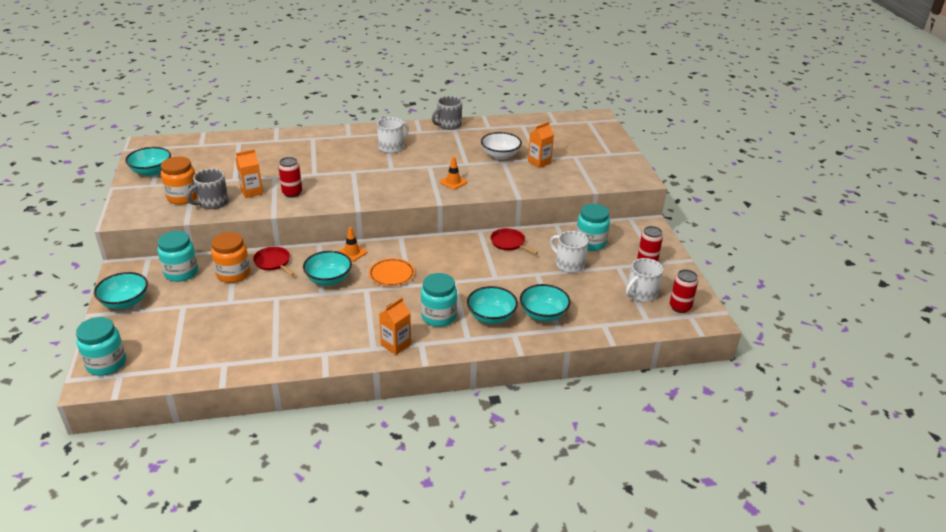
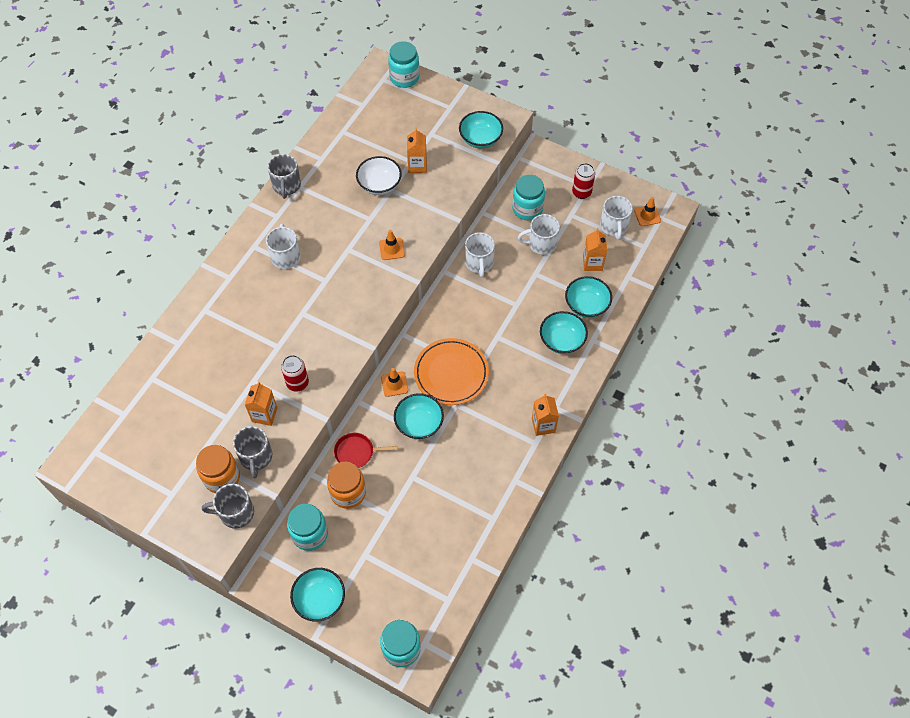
camera: 50 degrees left, 25 degrees up
turquoise bowl [125,147,171,176] -> turquoise bowl moved to [459,111,503,148]
orange plate [369,258,415,286] -> orange plate [414,338,489,405], size x1.61
turquoise jar [421,273,457,327] -> turquoise jar moved to [388,41,419,88]
red pan [490,228,538,254] -> white mug [465,232,495,277]
red can [670,269,698,313] -> orange traffic cone [634,197,661,226]
none -> grey mug [202,484,254,529]
none -> orange carton [583,228,607,271]

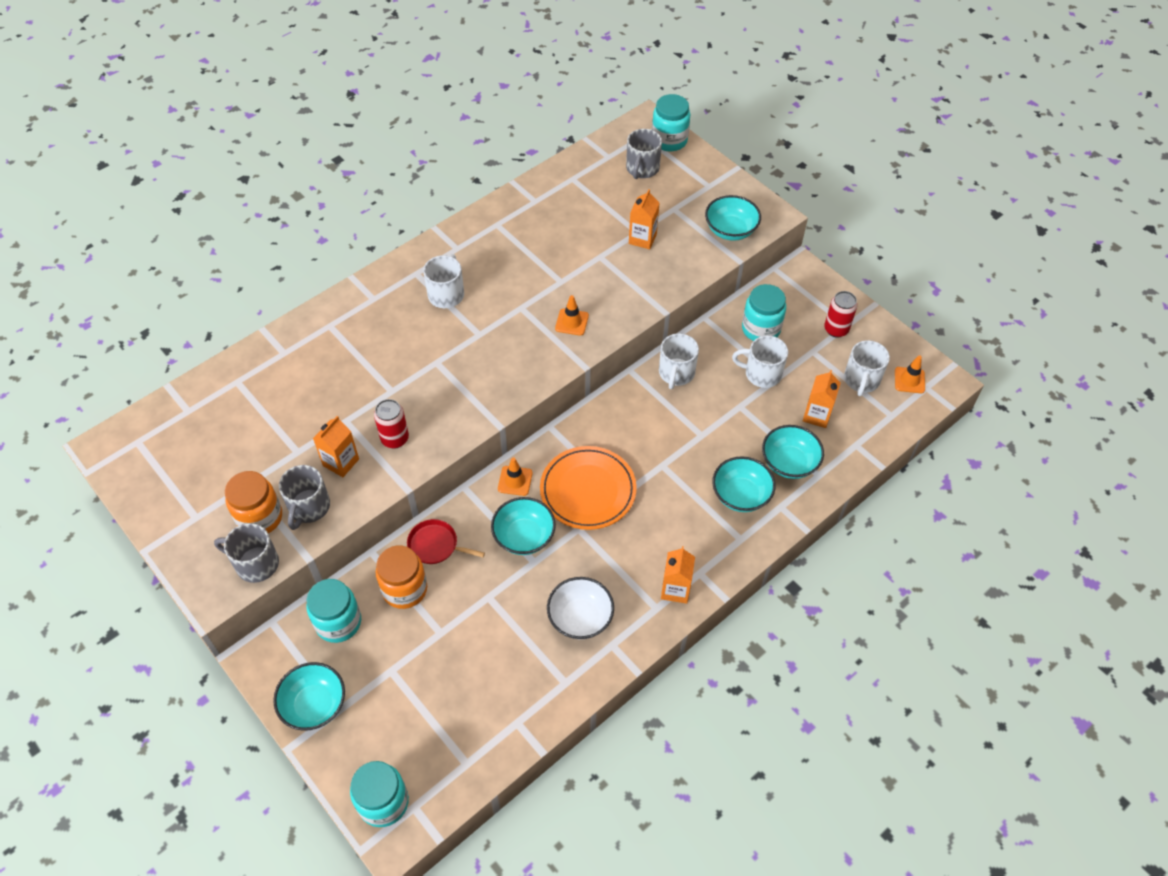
camera: 20 degrees right, 5 degrees down
grey mug [268,154,301,199] -> grey mug moved to [626,129,662,179]
white bowl [356,156,402,195] -> white bowl moved to [547,577,614,639]

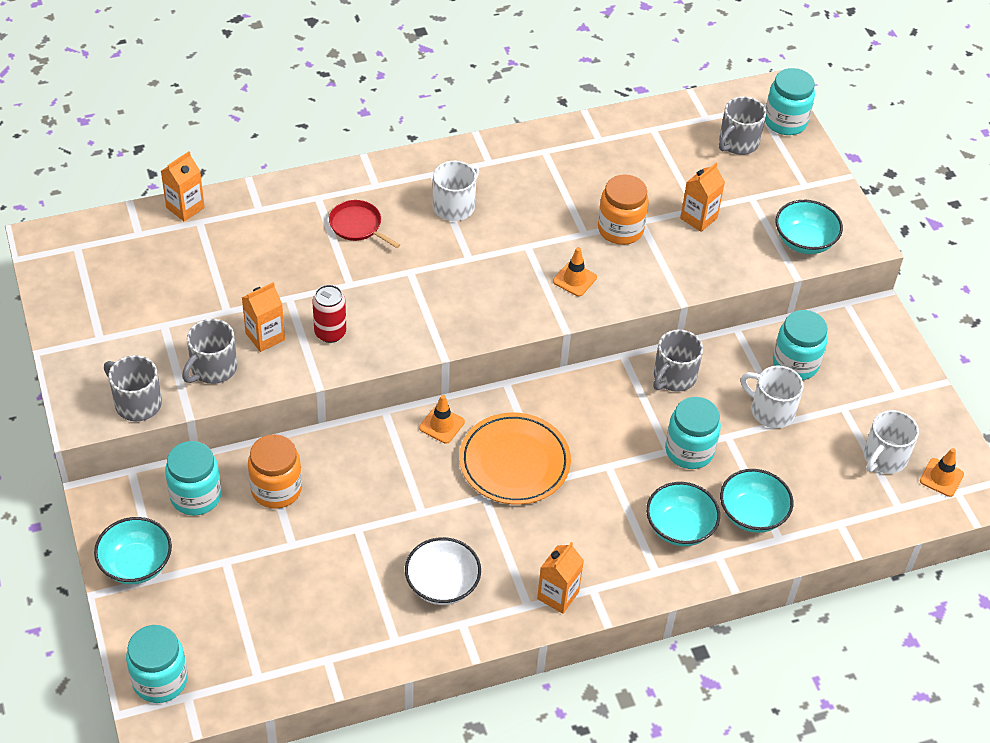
camera: 20 degrees right, 5 degrees down
orange jar [225,471,282,533] -> orange jar moved to [598,174,649,245]
red pan [407,519,485,564] -> red pan moved to [329,200,400,248]
turquoise bowl [491,497,556,555] -> none
white mug [659,333,699,389] -> grey mug [653,330,703,392]
orange carton [803,370,840,428] -> orange carton moved to [161,151,205,222]
red can [824,291,857,338] -> none
none -> turquoise jar [665,397,721,469]

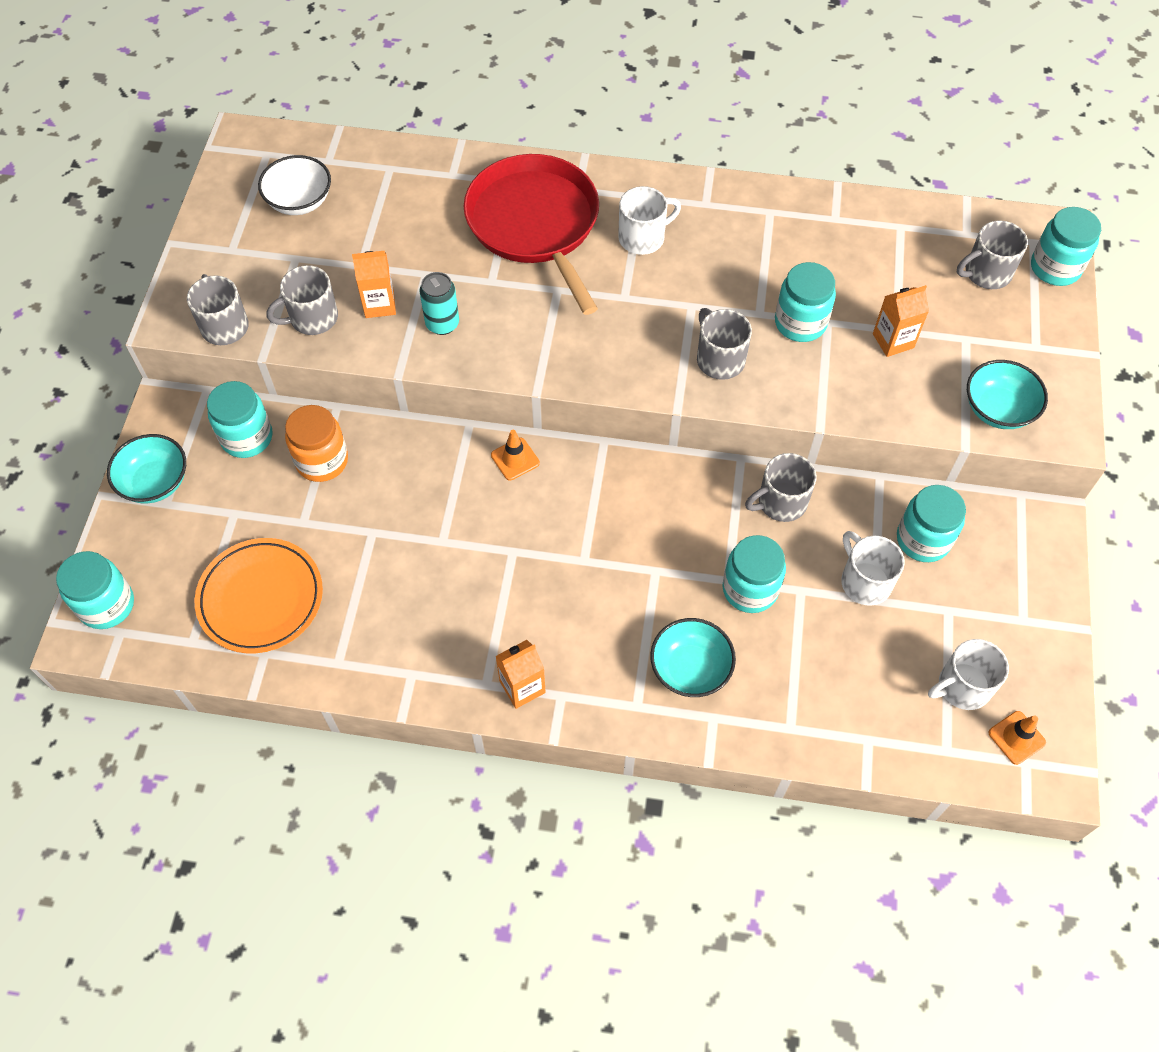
camera: 30 degrees right, 10 degrees up
orange carton [161,151,205,222] -> none
red can [312,285,346,343] -> turquoise can [419,272,459,335]
red pan [329,200,400,248] -> red pan [464,154,599,315], size x2.40
white bowl [405,537,481,605] -> white bowl moved to [258,155,331,215]
orange plate [459,412,571,505] -> orange plate moved to [195,538,323,653]
orange traffic cone [553,247,597,297] -> grey mug [697,308,752,380]
orange jar [598,174,649,245] -> turquoise jar [775,262,836,342]
turquoise bowl [720,469,793,533] -> none

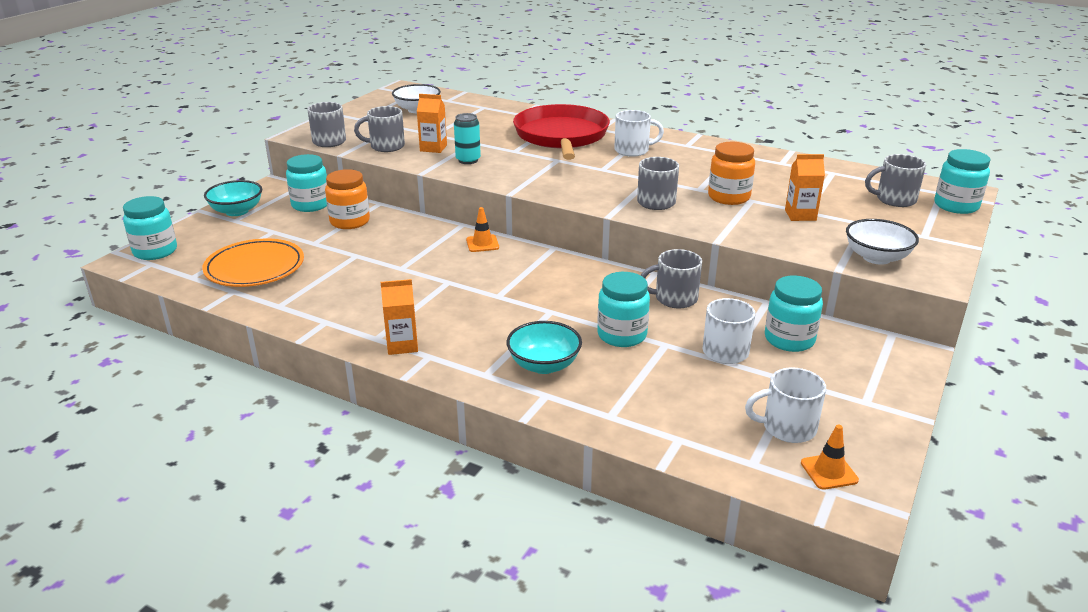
camera: 20 degrees right, 30 degrees down
turquoise jar [775,262,836,342] -> orange jar [708,142,755,205]
turquoise bowl [967,360,1048,429] -> white bowl [846,219,919,265]

